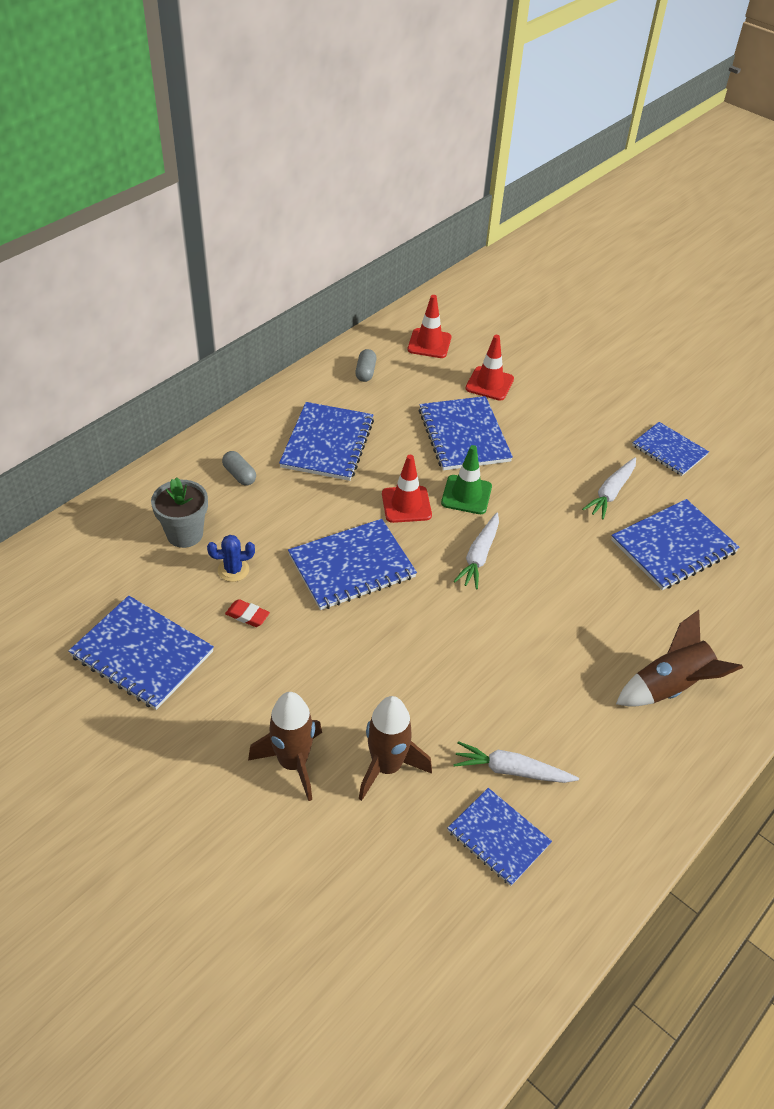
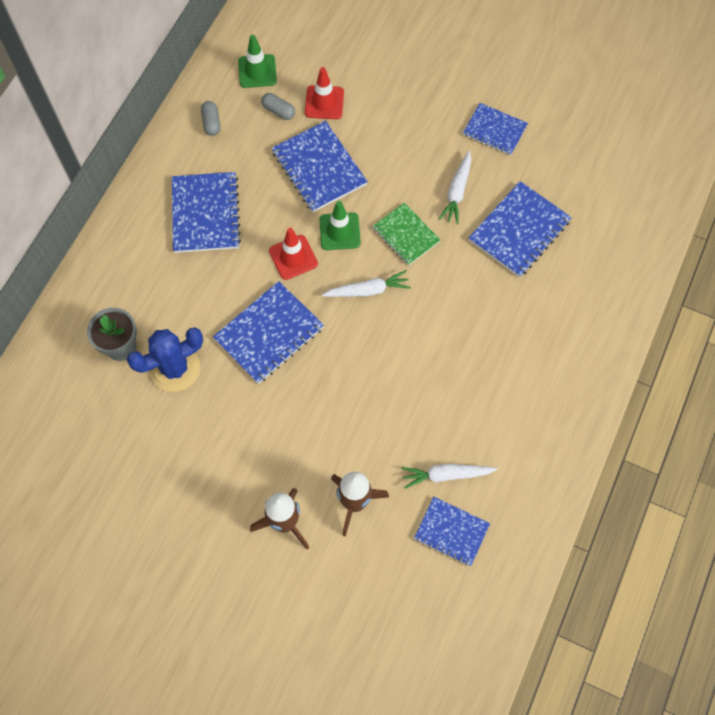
camera: 15 degrees left, 20 degrees up
blue notebook [69,595,214,710] -> none
blue cactus [207,535,255,582] -> blue cactus [127,327,203,392], size x1.91
grey capsule [222,451,256,486] -> grey capsule moved to [261,93,295,120]
red eraser [225,599,270,627] -> none
red traffic cone [408,295,451,358] -> green traffic cone [238,35,277,88]
white carrot [454,513,499,589] -> white carrot turned 105 degrees counterclockwise [322,270,411,297]
brown rocket [616,610,743,707] -> none
none -> green notebook [373,203,440,266]

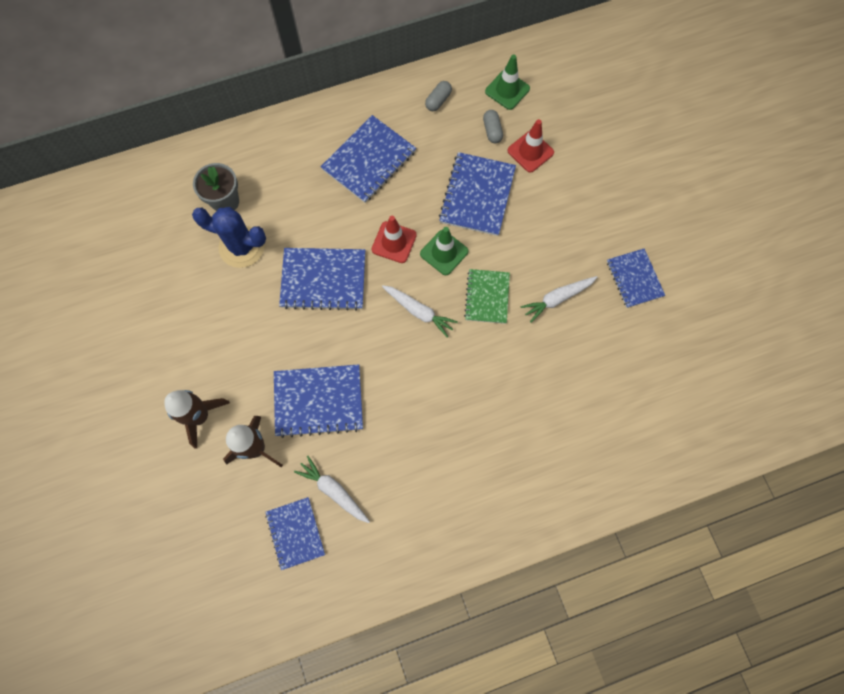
camera: 45 degrees right, 5 degrees up
blue notebook [469,181,572,277] -> blue notebook moved to [274,364,363,438]

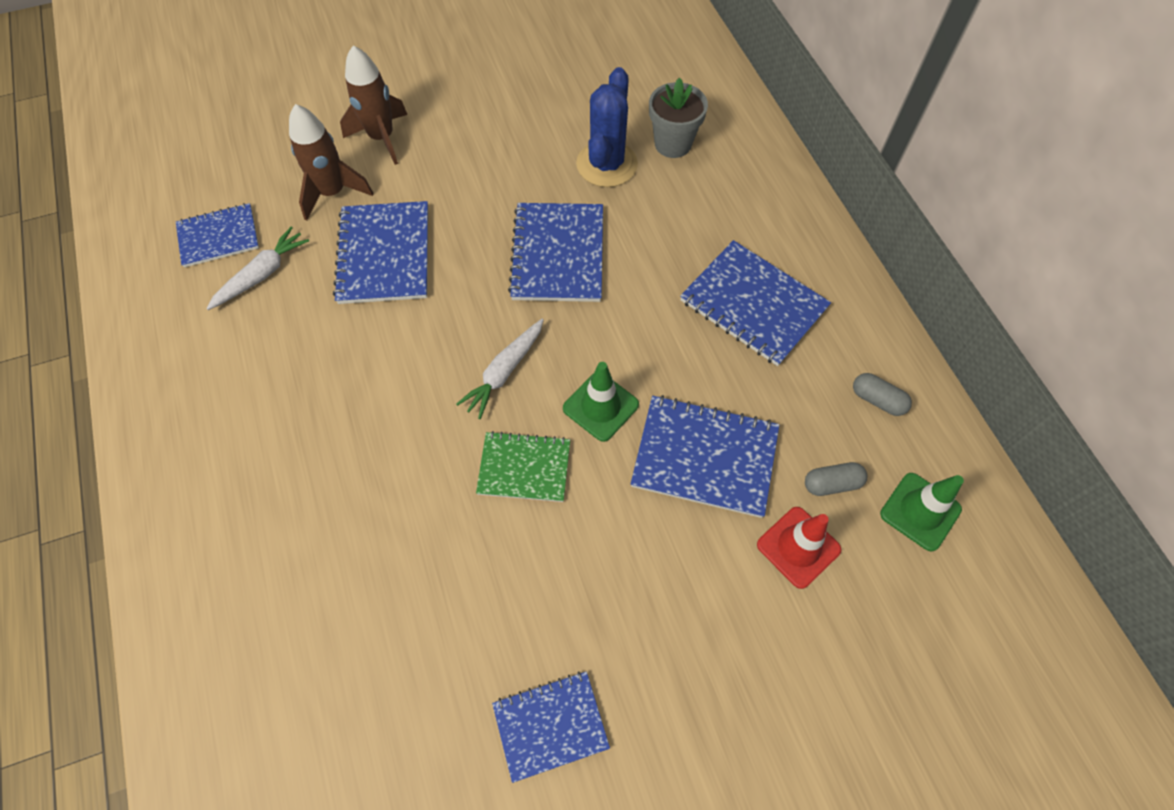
camera: 90 degrees right, 10 degrees down
red traffic cone [372,216,417,263] -> none
white carrot [521,276,597,323] -> none

